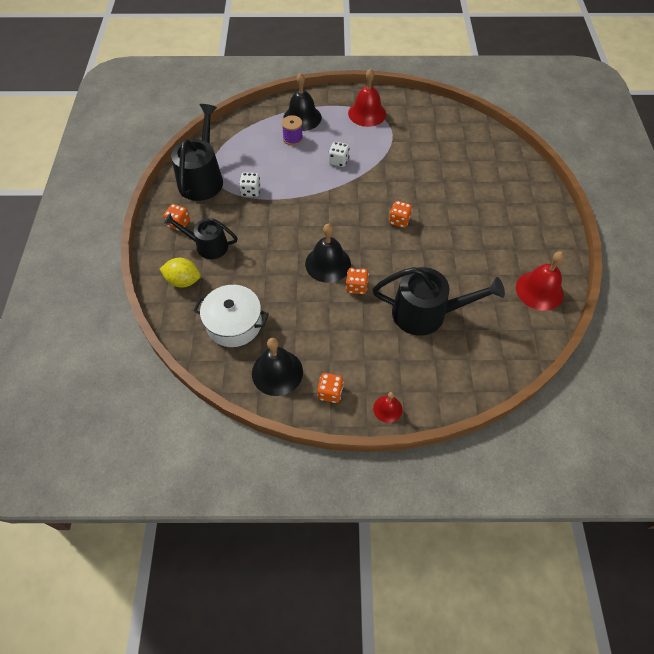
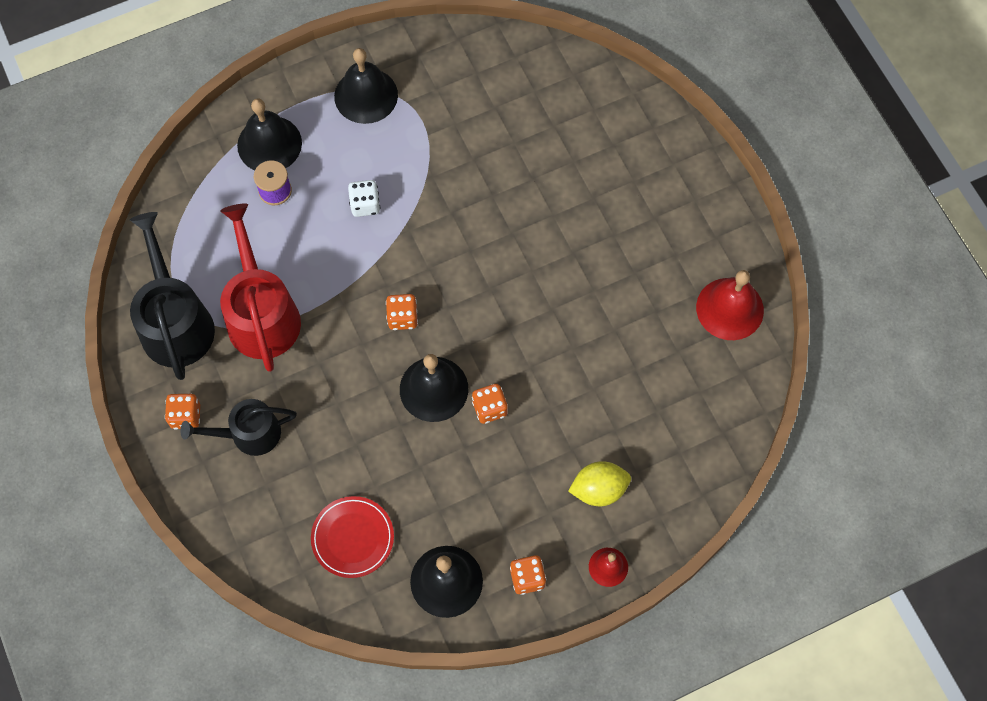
camera: 25 degrees left, 10 degrees up
yellow lemon [160,258,201,288] -> yellow lemon moved to [568,461,631,506]
white pot [194,285,269,347] -> red plate [311,496,394,578]
white dice [239,172,260,197] -> red watering can [220,204,301,372]
red bell [348,68,386,127] -> black bell [334,48,398,124]
black watering can [372,267,505,336] -> none
orange dice [389,201,412,228] -> orange dice moved to [386,294,418,330]

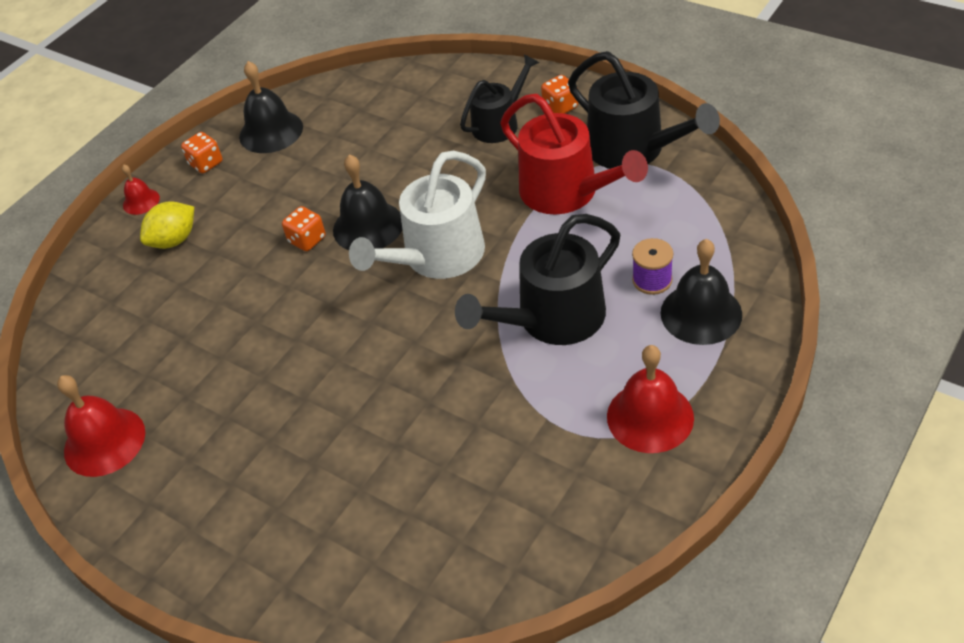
camera: 155 degrees right, 20 degrees down
red plate [311,496,394,578] -> none
black bell [334,48,398,124] -> red bell [607,345,694,453]
white dice [348,180,380,217] -> black watering can [455,214,620,345]
orange dice [386,294,418,330] -> white watering can [349,151,486,279]

